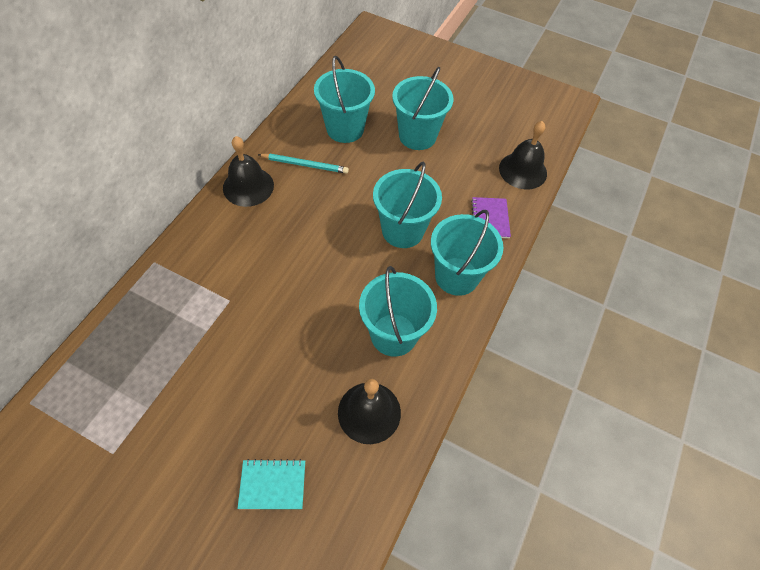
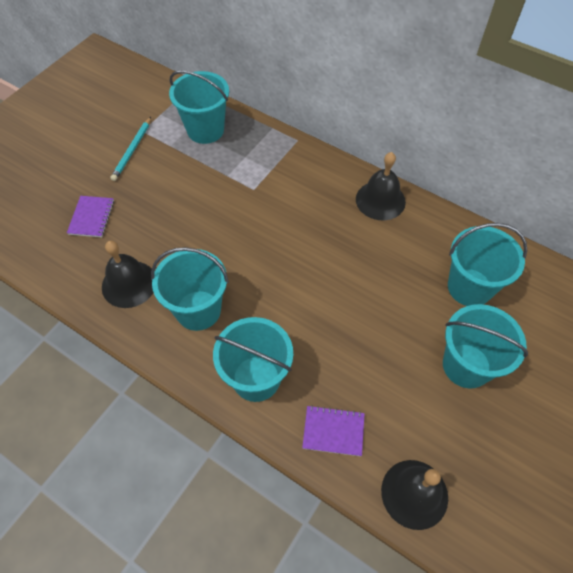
camera: 100 degrees right, 0 degrees up
turquoise notebook [237,459,305,509] -> purple notebook [67,196,114,237]
turquoise pencil [258,154,349,174] -> turquoise pencil moved to [110,117,151,181]
turquoise bucket [373,162,442,248] -> turquoise bucket moved to [169,71,229,144]

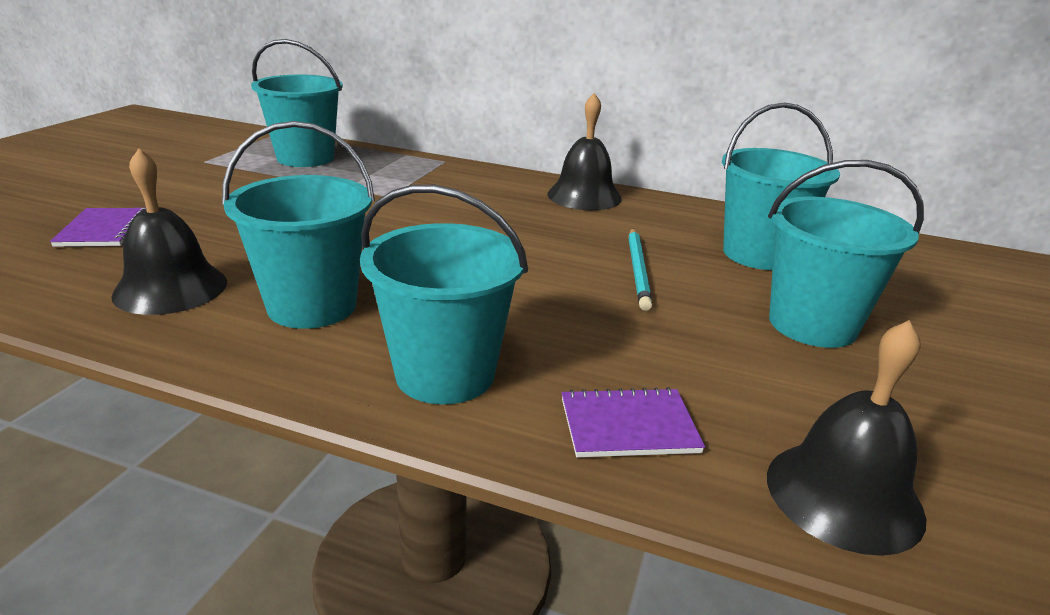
camera: 15 degrees left, 30 degrees down
turquoise pencil [110,117,151,181] -> turquoise pencil moved to [628,228,652,311]

